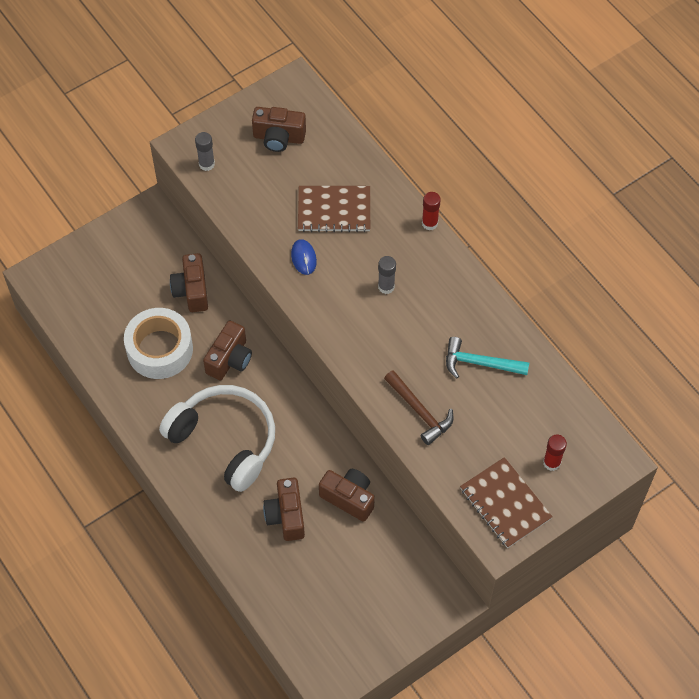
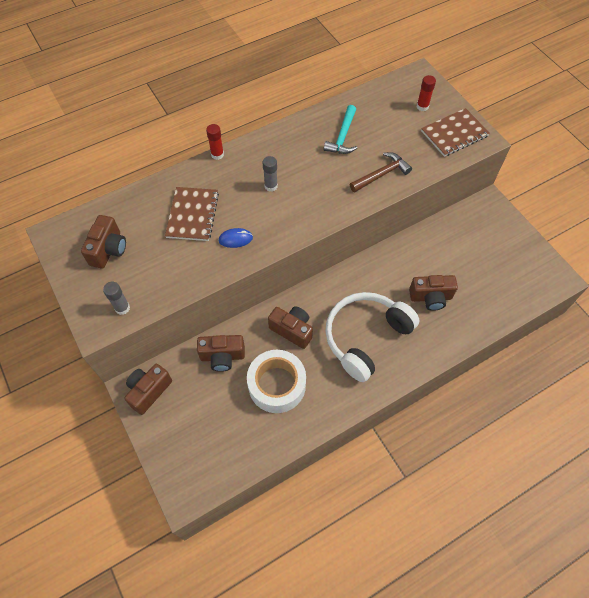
camera: 85 degrees left, 0 degrees up
brown camera [319,469,375,522] -> brown camera moved to [124,364,172,415]

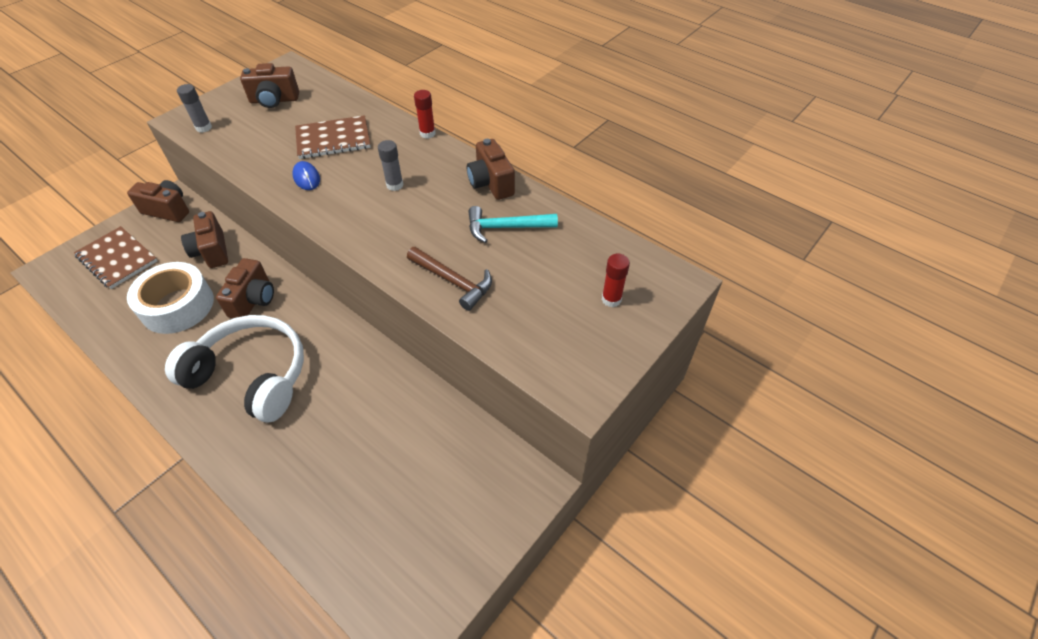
camera: 70 degrees right, 10 degrees down
brown camera [409,275,458,311] -> brown camera moved to [467,139,515,200]
brown notebook [421,108,490,157] -> brown notebook moved to [74,226,158,289]

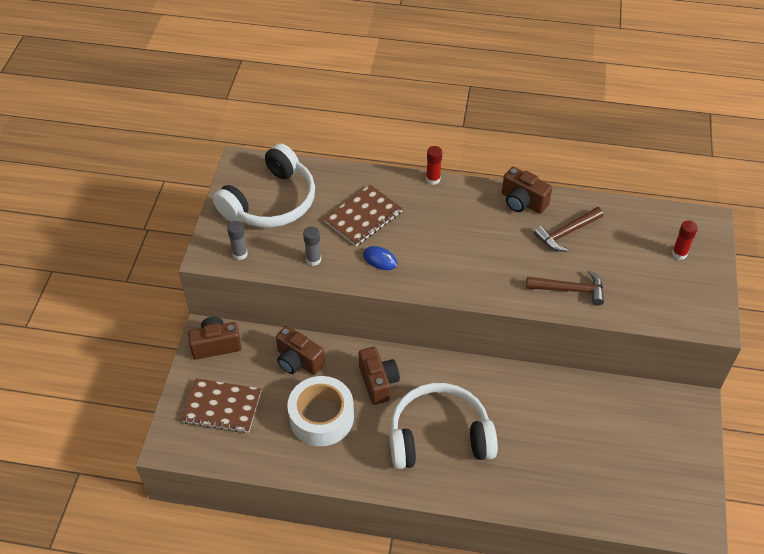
camera: 30 degrees left, 0 degrees up
brown camera [240,63,299,108] -> white headphones [213,143,315,228]
grey glue stick [378,140,404,191] -> grey glue stick moved to [303,226,321,266]
turquoise hammer [468,206,558,243] -> brown hammer [534,207,603,251]

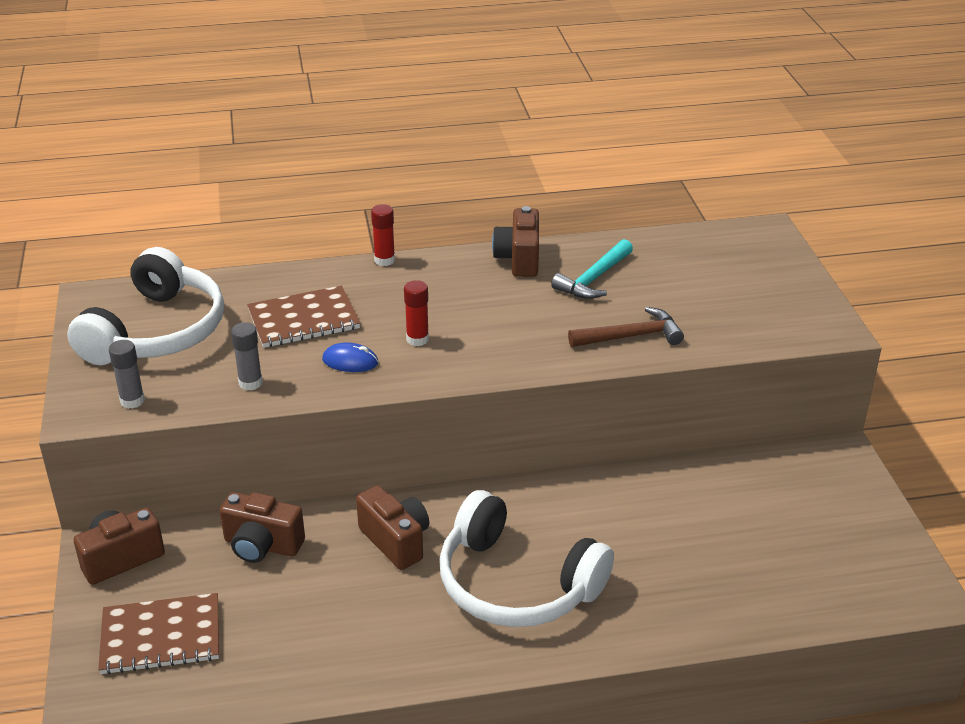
camera: 20 degrees left, 15 degrees down
white tape [287,376,354,446] -> none
brown notebook [324,185,403,246] -> brown notebook turned 45 degrees clockwise [247,286,360,348]
white headphones [390,383,498,469] -> white headphones turned 120 degrees counterclockwise [439,490,614,627]
brown camera [502,167,552,214] -> brown camera turned 75 degrees clockwise [492,206,539,277]
brown hammer [534,207,603,251] -> turquoise hammer [551,239,633,299]
red glue stick [672,220,698,260] -> red glue stick moved to [404,280,429,346]

